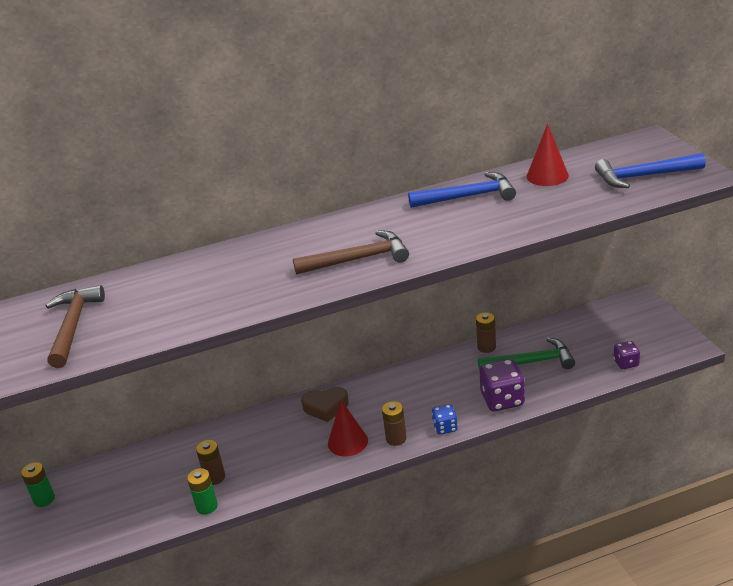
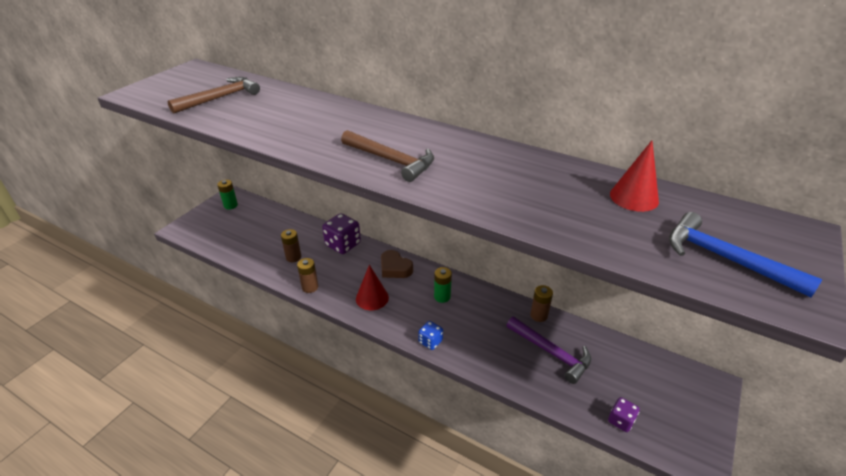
camera: 45 degrees right, 5 degrees up
green battery [187,468,218,515] -> green battery moved to [434,267,452,303]
brown battery [382,401,406,446] -> brown battery moved to [297,258,318,293]
blue hammer [408,172,516,208] -> none
green hammer [478,338,575,371] -> purple hammer [506,316,591,384]
purple dice [480,359,525,411] -> purple dice moved to [322,213,361,254]

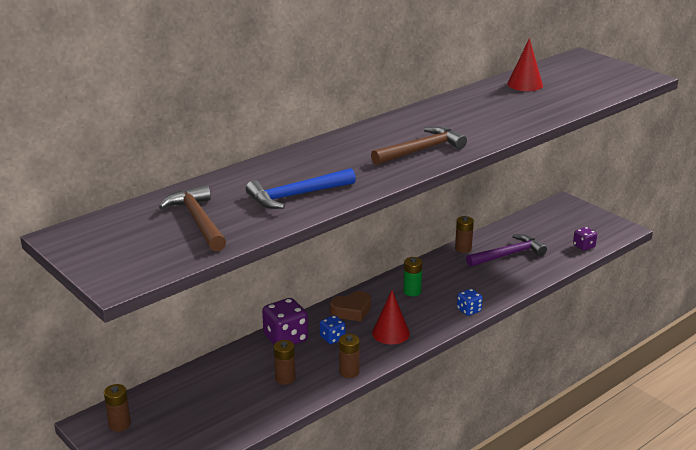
camera: 70 degrees left, 10 degrees down
green battery [217,180,238,210] -> brown battery [104,384,131,432]
blue hammer [669,212,822,297] -> blue hammer moved to [246,168,356,209]
none -> blue dice [320,315,345,344]

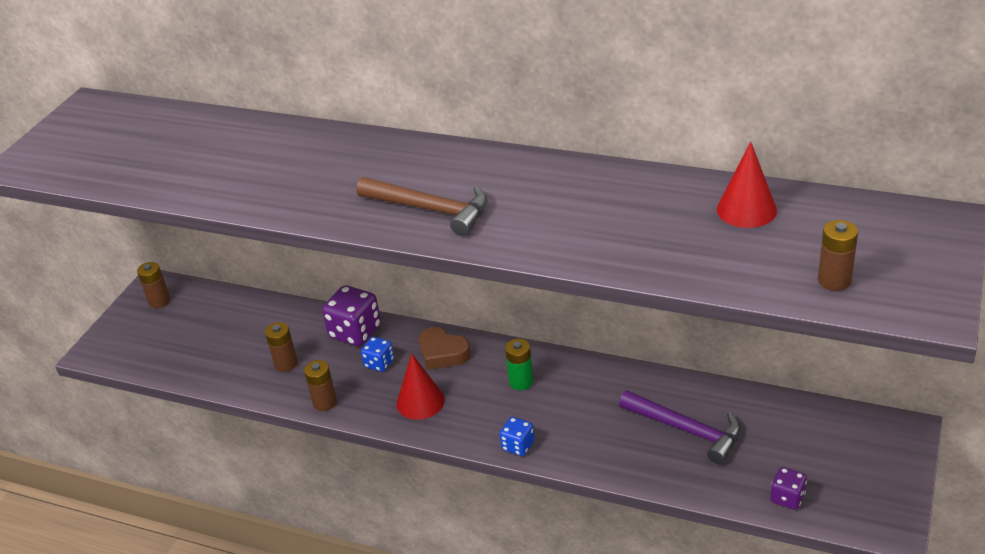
camera: 65 degrees right, 10 degrees up
brown hammer [159,185,226,252] -> none
blue hammer [246,168,356,209] -> none
brown battery [455,216,474,253] -> brown battery moved to [818,220,858,291]

